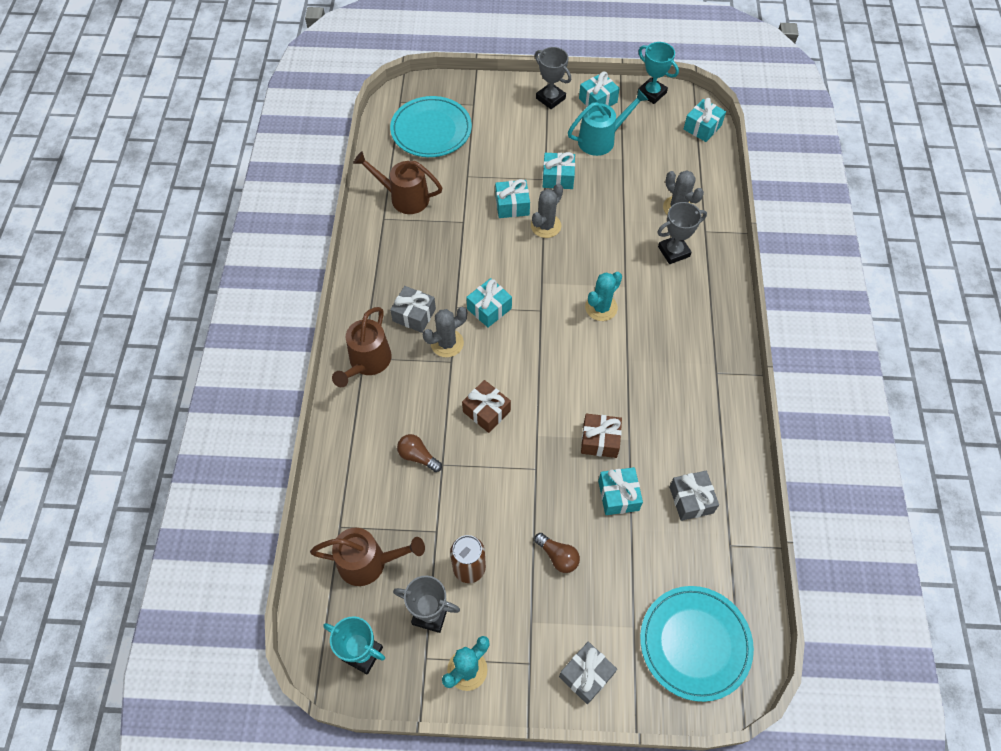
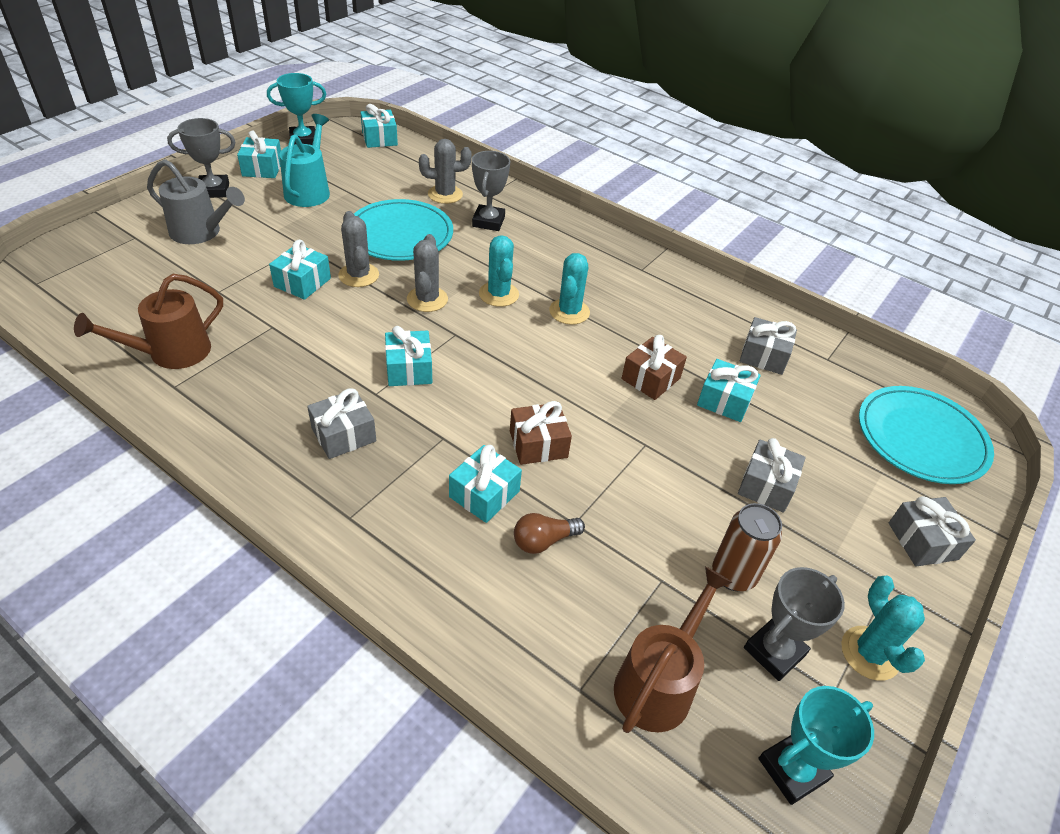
camera: 60 degrees left, 15 degrees down
brown watering can [332,307,392,387] -> none
turquoise plate [390,96,472,157] -> turquoise plate moved to [354,199,453,261]
grey cactus [423,307,467,357] -> grey cactus moved to [407,234,448,312]
brown light bulb [534,533,580,573] -> grey gift [738,438,806,513]
turquoise gift [543,152,575,189] -> turquoise gift moved to [449,445,522,523]
none -> grey watering can [147,159,245,244]
none -> turquoise cactus [549,253,590,325]

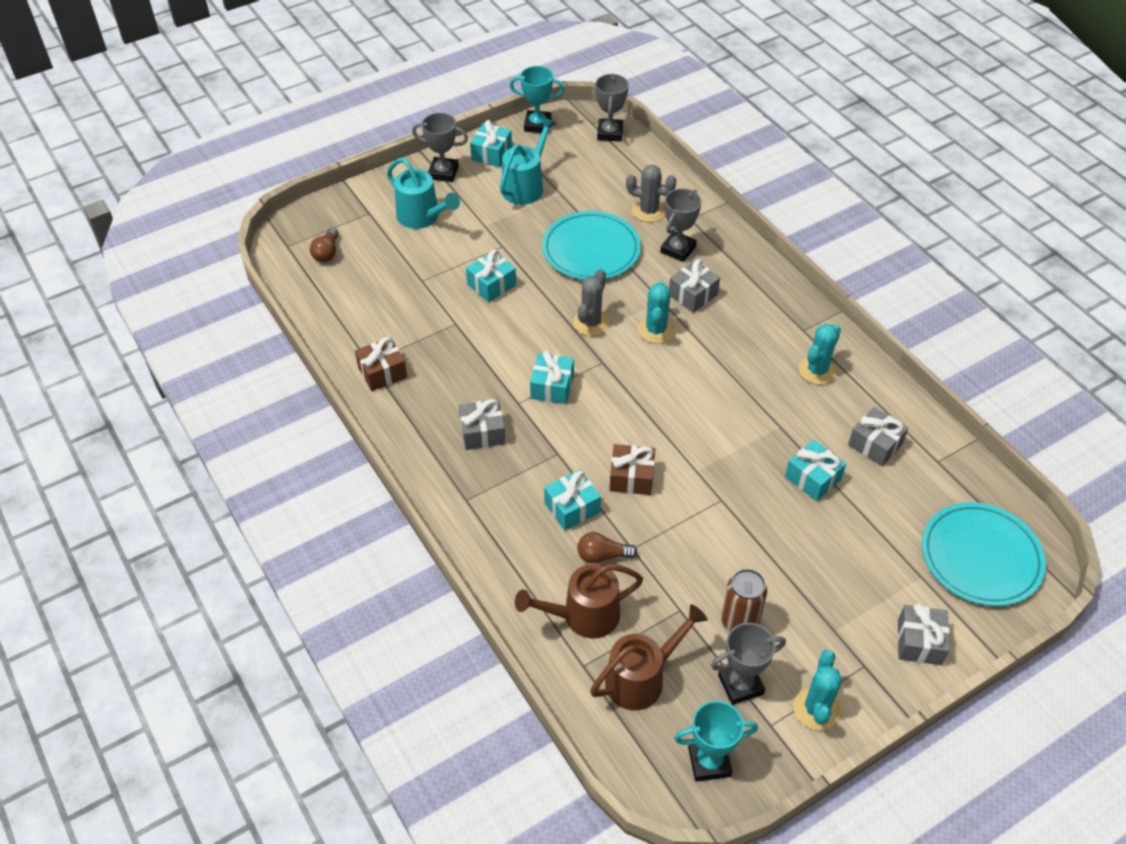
camera: 25 degrees right, 5 degrees up
brown watering can [74,274,223,369] -> brown watering can moved to [515,564,643,638]
grey watering can [147,159,245,244] -> turquoise watering can [387,158,460,229]
grey cactus [338,211,379,287] -> none
turquoise gift [360,104,398,148] -> grey trophy [595,74,629,141]
turquoise cactus [549,253,590,325] -> turquoise cactus moved to [799,324,841,385]
brown gift [621,335,687,400] -> brown gift moved to [355,337,407,391]
grey gift [738,438,806,513] -> grey gift moved to [669,259,720,313]
none -> brown light bulb [310,228,339,262]

